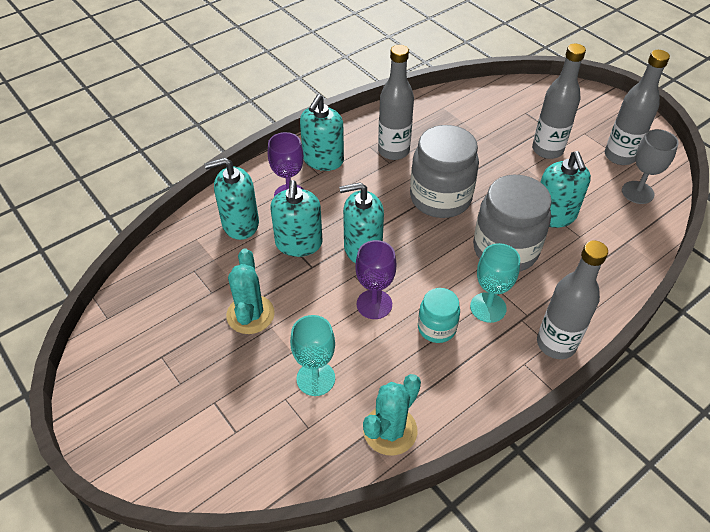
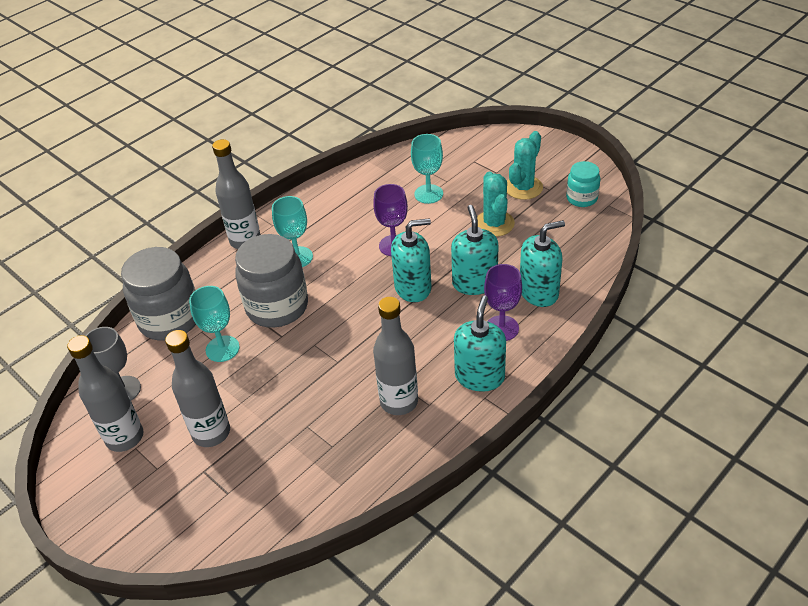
camera: 175 degrees right, 5 degrees down
turquoise cactus [363,374,421,455] -> turquoise cactus moved to [507,131,543,200]
grey jar [410,125,479,218] -> grey jar moved to [121,247,196,340]
turquoise jar [418,288,460,343] -> turquoise jar moved to [566,161,600,207]
turquoise soap dispenser [540,151,591,228] -> turquoise goblet [189,286,240,362]

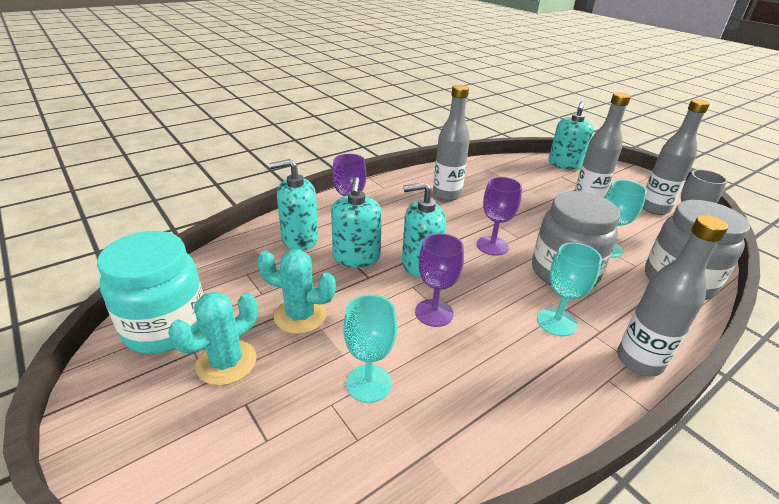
camera: 175 degrees left, 10 degrees down
turquoise soap dispenser [454,296,506,392] -> turquoise soap dispenser moved to [548,101,594,170]
turquoise cactus [477,171,515,237] -> turquoise cactus turned 75 degrees counterclockwise [257,250,336,334]
turquoise jar [566,161,600,207] -> turquoise jar [97,231,203,354], size x1.85
none -> purple goblet [476,177,522,256]

